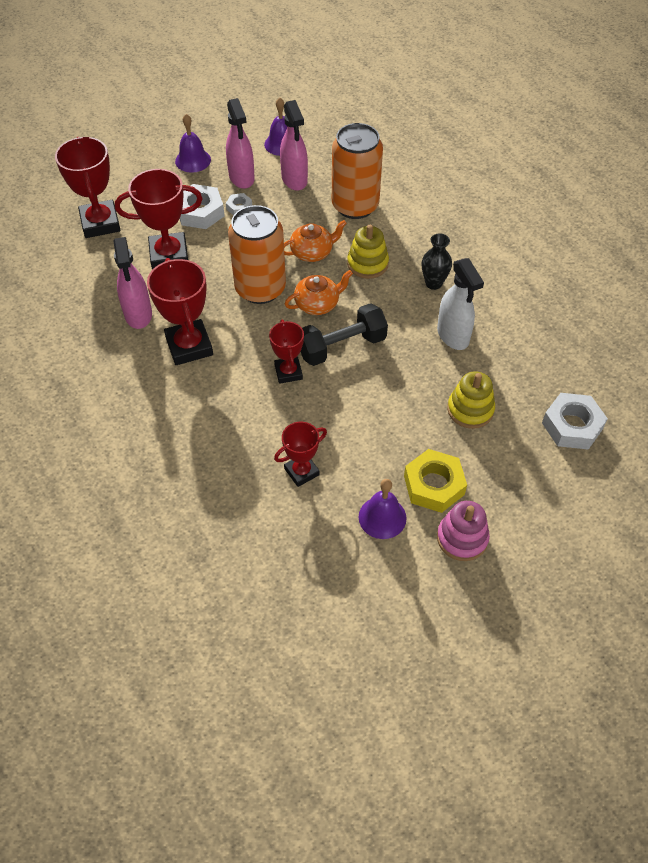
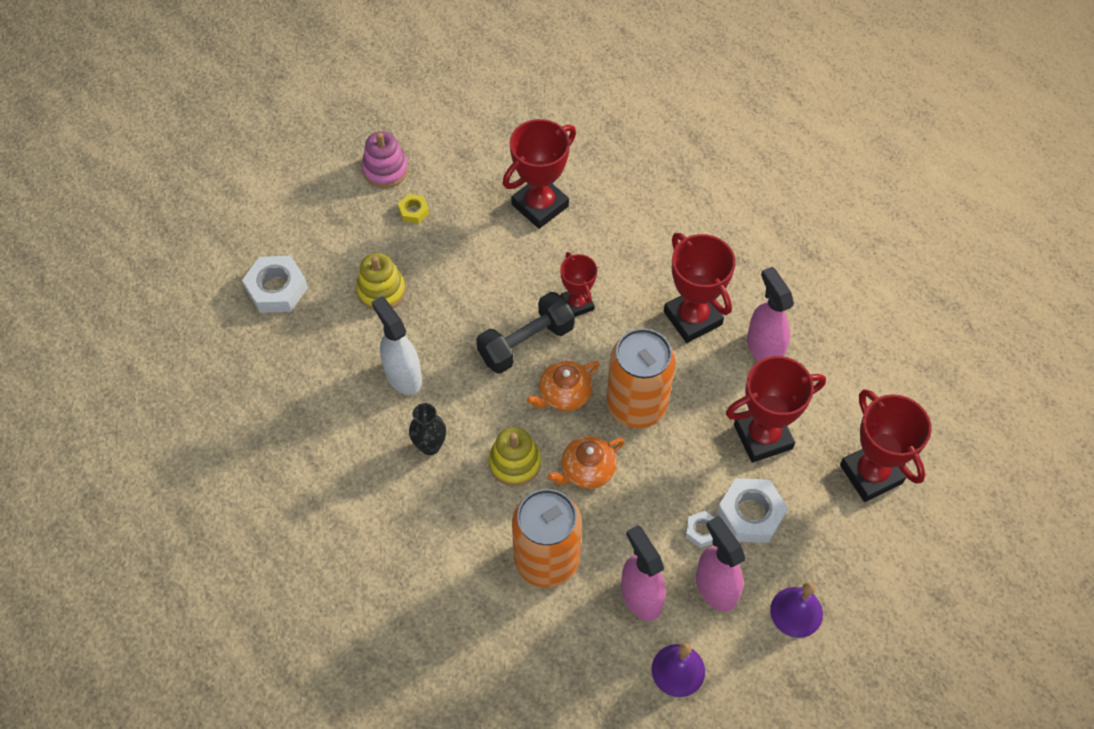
camera: 170 degrees right, 5 degrees up
red trophy [274,422,327,487] -> red trophy [503,119,576,229], size x1.65
purple bell [359,479,407,539] -> none
yellow nut [404,449,467,513] -> yellow nut [398,194,429,224], size x0.52

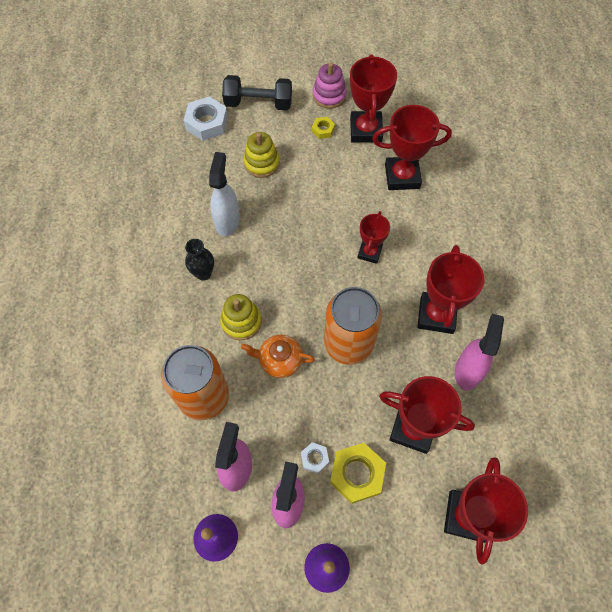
camera: 40 degrees right, 5 degrees up
black dumbbell [476,292,575,374] -> black dumbbell moved to [222,75,292,110]
orange teapot [527,361,600,411] -> none
white nut [717,478,788,543] -> yellow nut [330,443,386,504]
none -> red trophy [350,54,397,143]

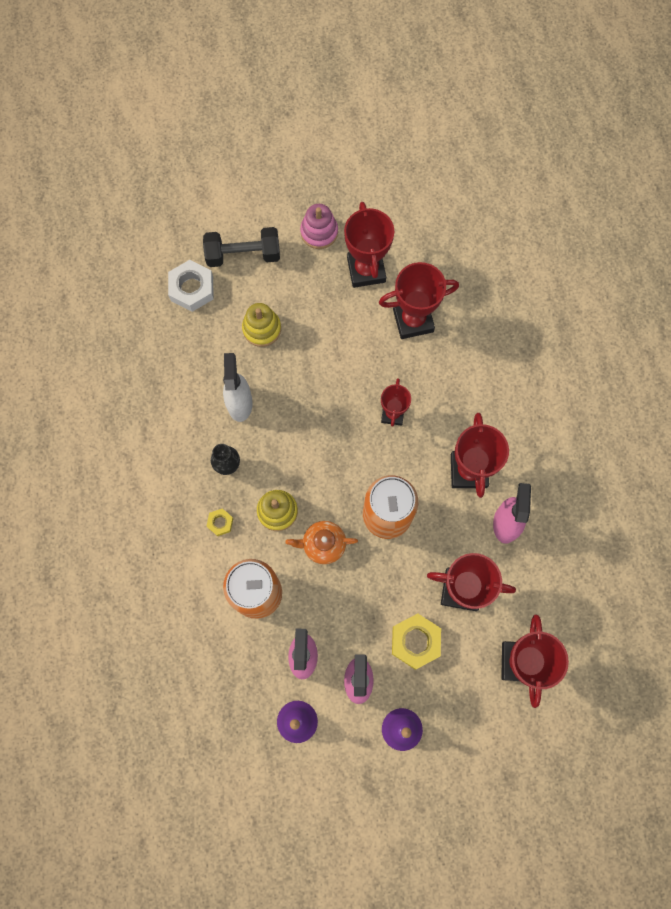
camera: 10 degrees left, 10 degrees up
white nut [301,442,329,474] -> none
yellow nut [312,117,335,139] -> yellow nut moved to [207,508,234,536]

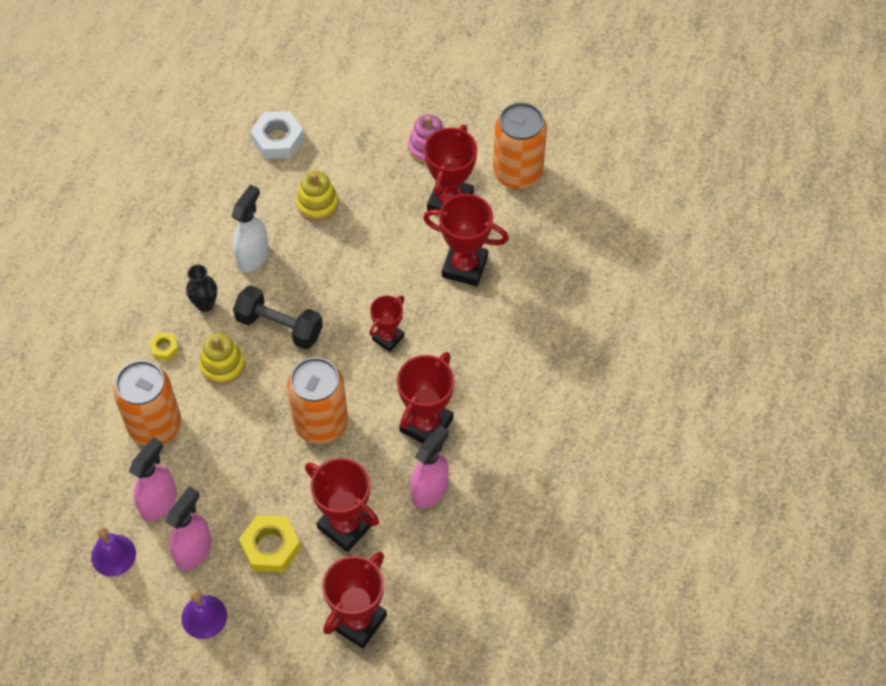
camera: 30 degrees right, 15 degrees down
black dumbbell [203,227,280,267] -> black dumbbell moved to [233,285,323,349]
orange teapot [286,521,358,564] -> none
none -> orange can [493,102,547,189]

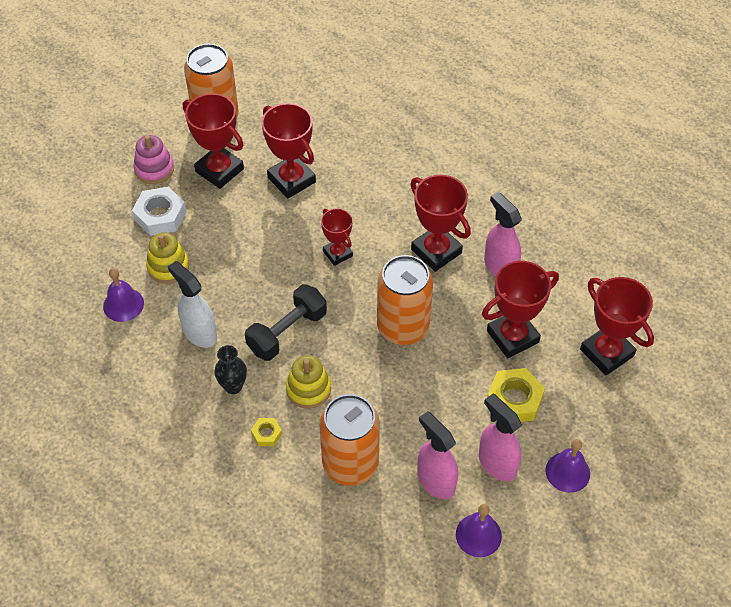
camera: 70 degrees left, 5 degrees down
white nut [250,111,304,159] -> white nut moved to [132,187,186,236]
red trophy [423,194,509,286] -> red trophy turned 75 degrees counterclockwise [262,103,316,198]
none -> purple bell [103,268,144,322]

